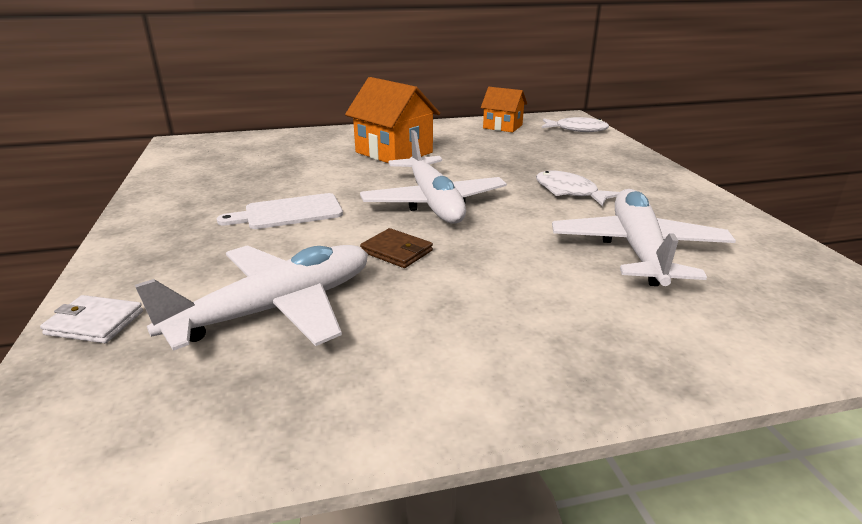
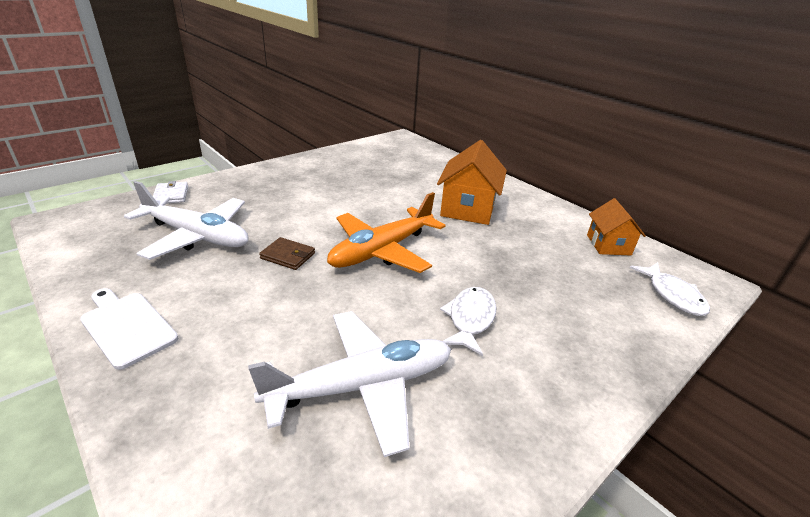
camera: 60 degrees right, 5 degrees up
white cutting board [217,193,343,229] -> white cutting board moved to [80,288,178,370]
white plane [360,130,507,224] -> orange plane [327,192,446,273]
brown wallet [360,228,433,268] -> brown wallet turned 75 degrees counterclockwise [259,237,315,270]

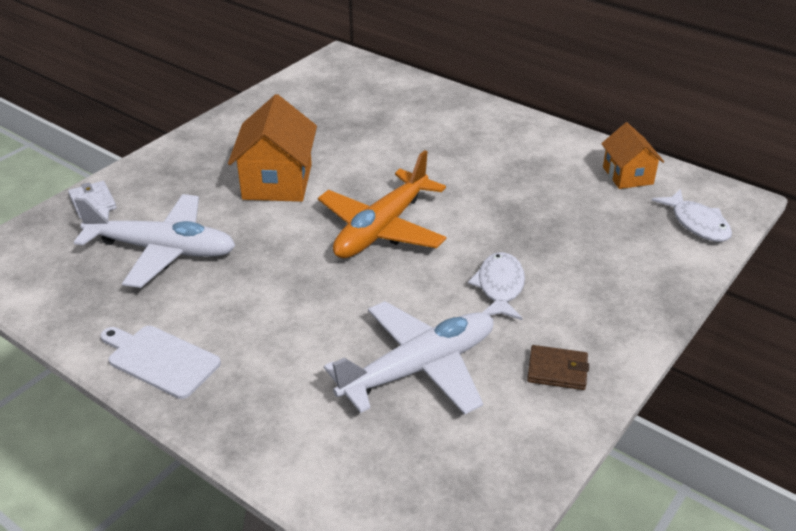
camera: 10 degrees left, 5 degrees up
brown wallet [259,237,315,270] -> brown wallet moved to [527,345,589,390]
orange house [437,140,507,225] -> orange house moved to [228,94,317,202]

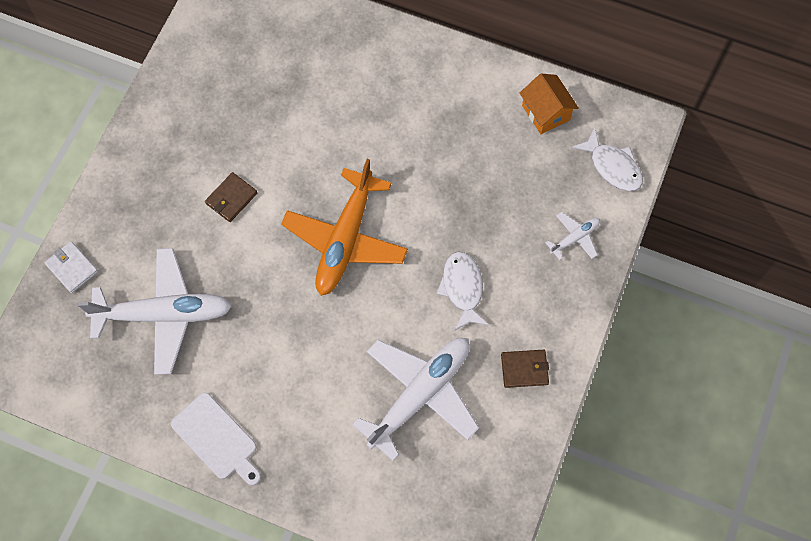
camera: 15 degrees left, 30 degrees up
white cutting board [100,326,221,399] -> white cutting board turned 150 degrees counterclockwise [171,393,261,485]
orange house [228,94,317,202] -> brown wallet [205,172,257,222]
none -> white plane [545,212,600,260]

